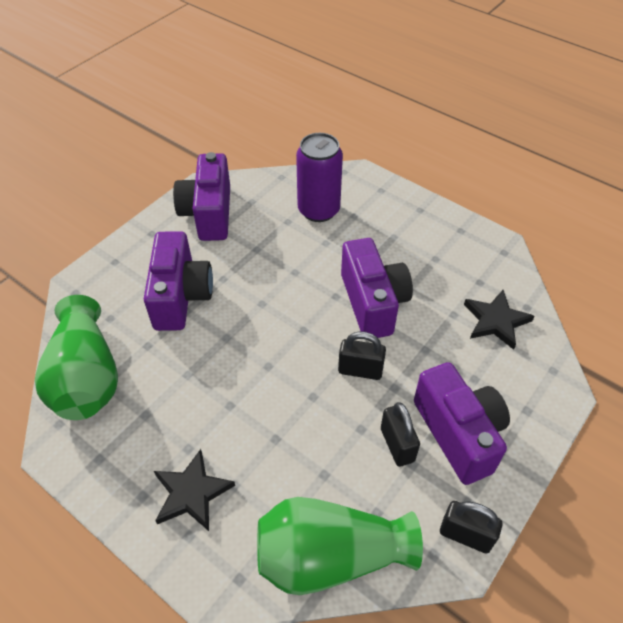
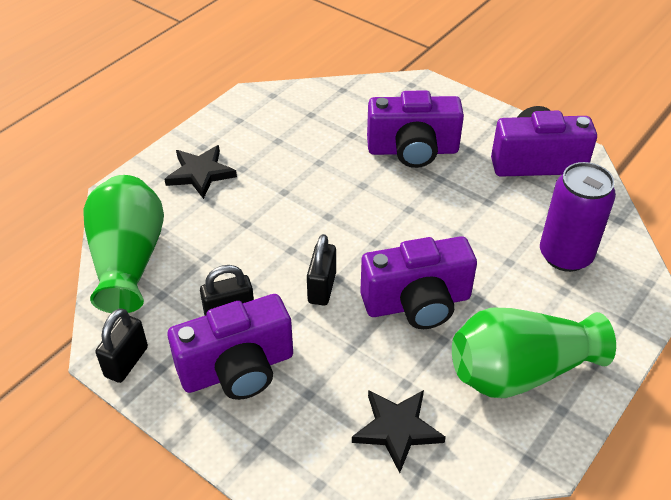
camera: 90 degrees right, 5 degrees down
green vase [35,295,118,420] -> green vase moved to [452,308,616,398]

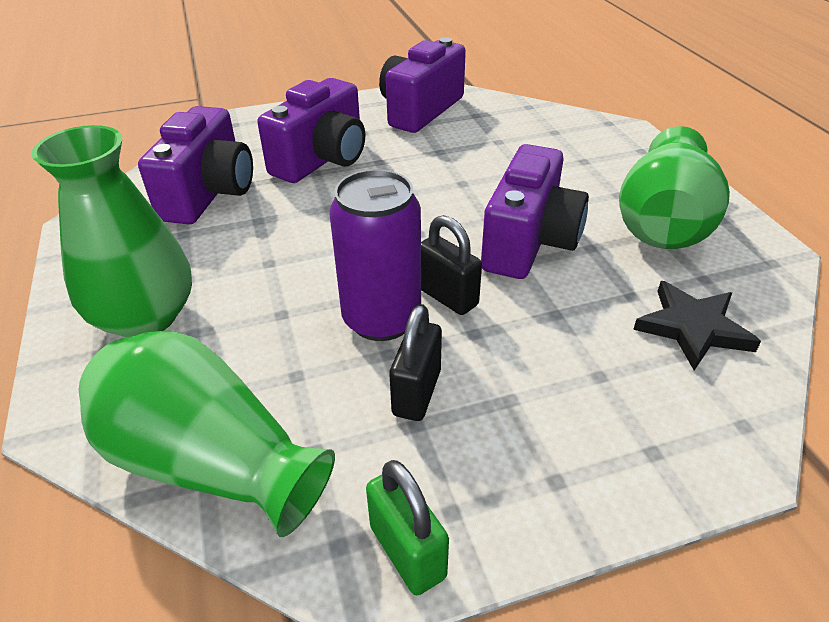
camera: 55 degrees left, 5 degrees down
black padlock [95,308,148,383] -> green padlock [366,460,449,595]
black star [164,145,237,199] -> green vase [31,125,192,337]
purple camera [167,294,293,400] -> purple camera moved to [138,106,253,224]
purple can [540,162,616,272] -> purple can moved to [329,169,421,341]

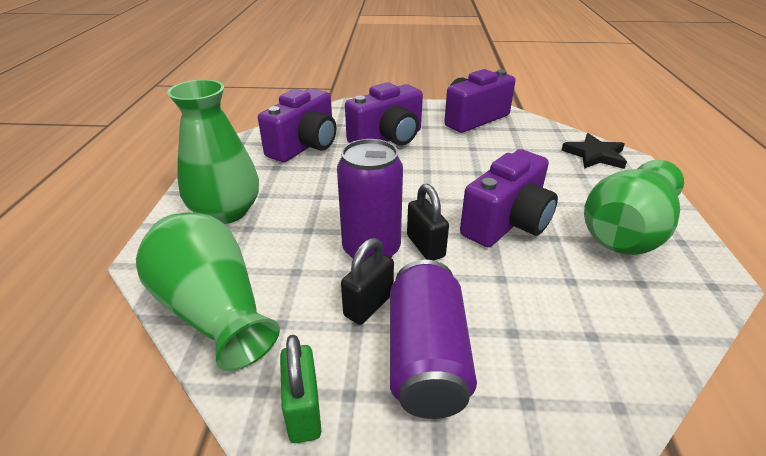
camera: 20 degrees right, 5 degrees down
black star [633,281,761,370] -> black star moved to [562,133,627,169]
none -> purple can [390,260,477,419]

